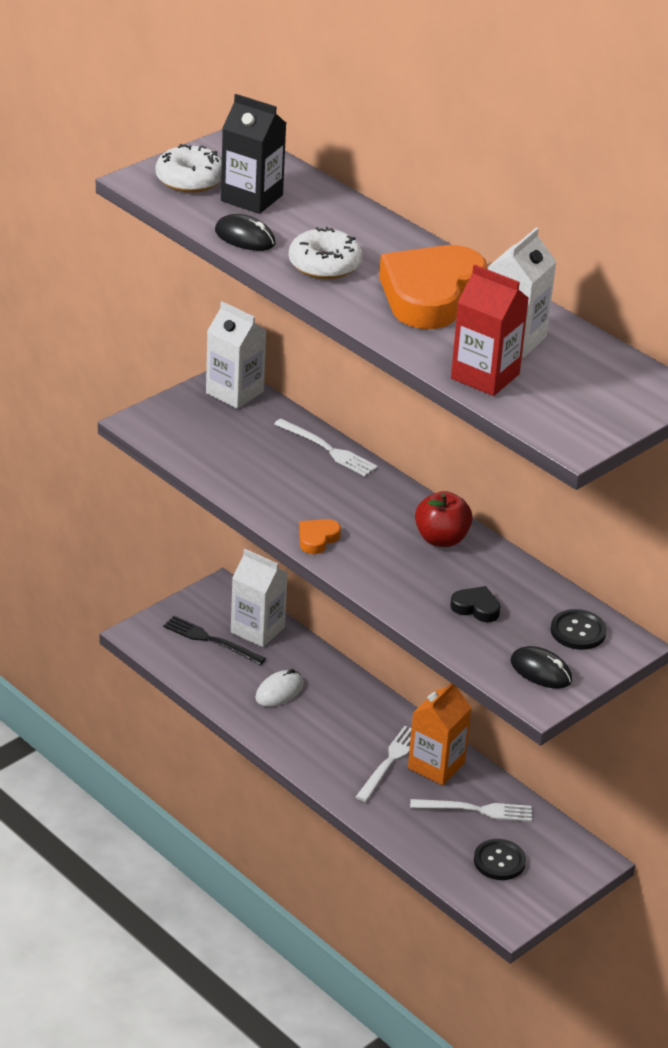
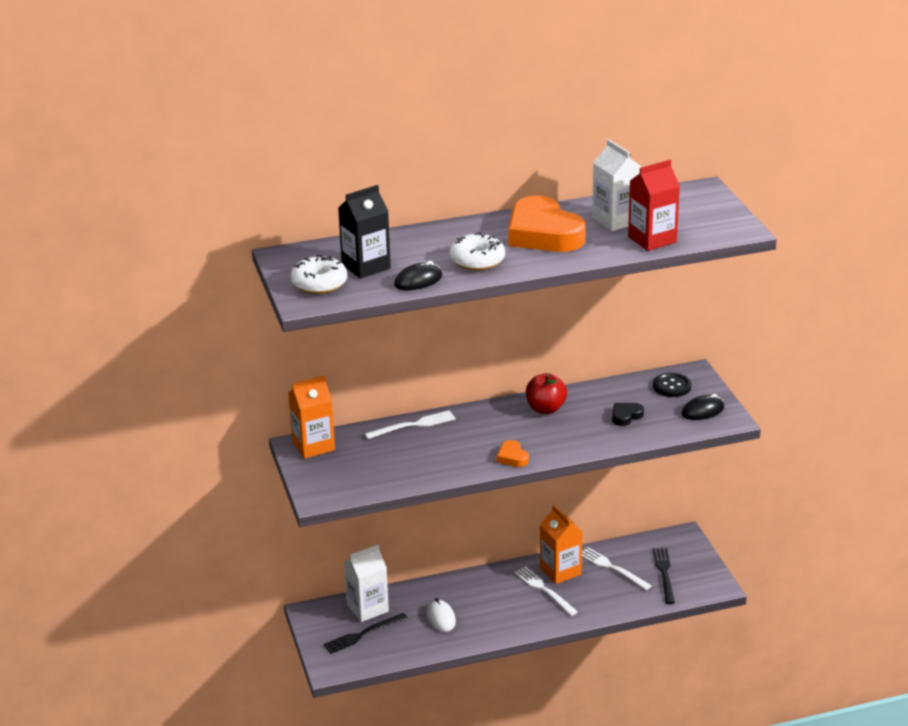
camera: 60 degrees left, 5 degrees down
white carton [206,301,266,409] -> orange carton [288,375,335,459]
white fork [410,799,532,822] -> white fork turned 75 degrees counterclockwise [582,547,652,590]
black button [474,839,526,880] -> black fork [653,548,675,604]

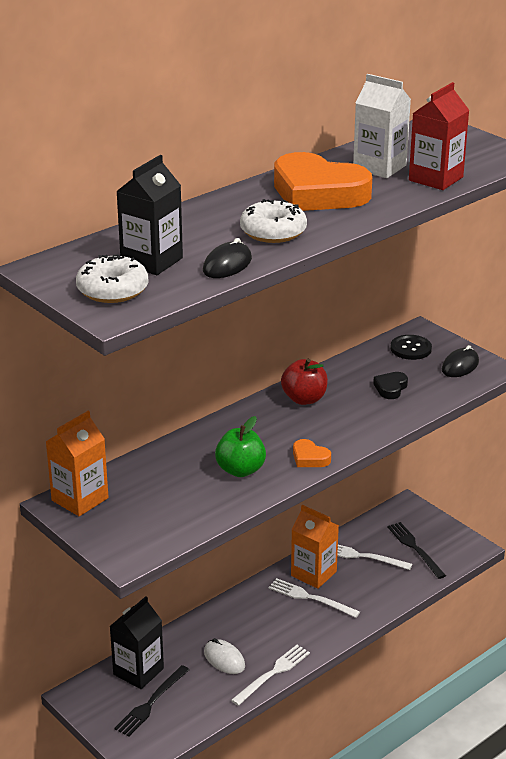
camera: 25 degrees left, 0 degrees up
white carton [344,545,389,622] -> black carton [109,596,164,689]
white fork [365,410,456,439] -> white fork moved to [231,645,310,706]
none -> green apple [215,416,266,477]

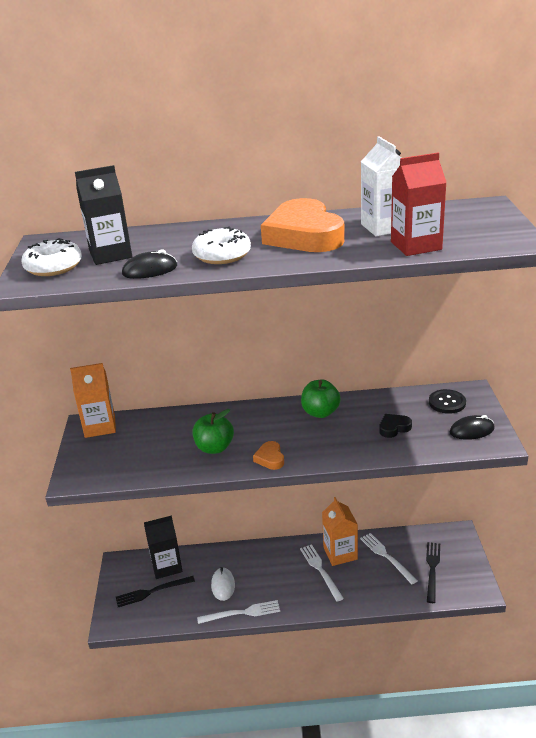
camera: 40 degrees right, 0 degrees up
red apple [281,359,328,405] -> green apple [301,379,341,418]

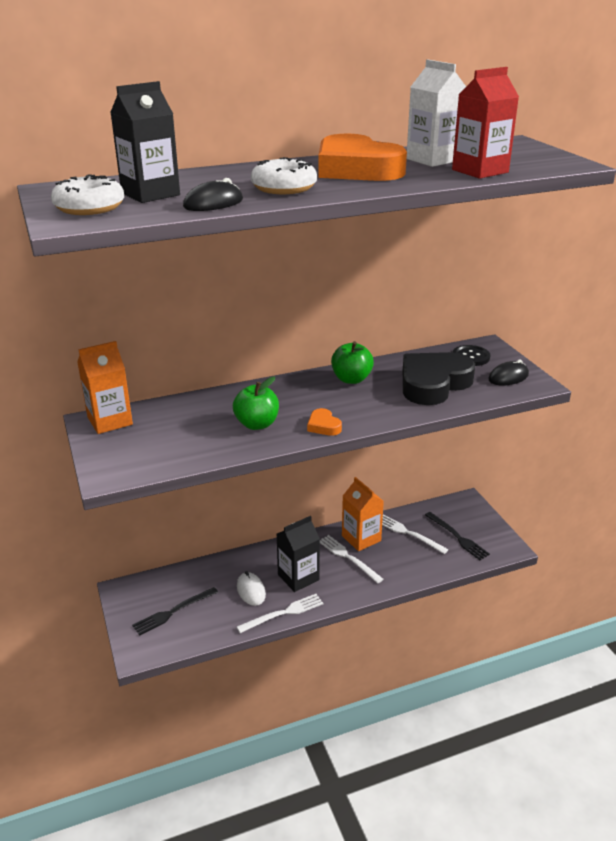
camera: 20 degrees left, 0 degrees up
black carton [144,515,182,579] -> black carton moved to [277,516,320,592]
black heart [379,414,412,438] -> black heart [403,352,475,405], size x2.34
black fork [426,542,440,603] -> black fork turned 150 degrees clockwise [425,512,490,560]

